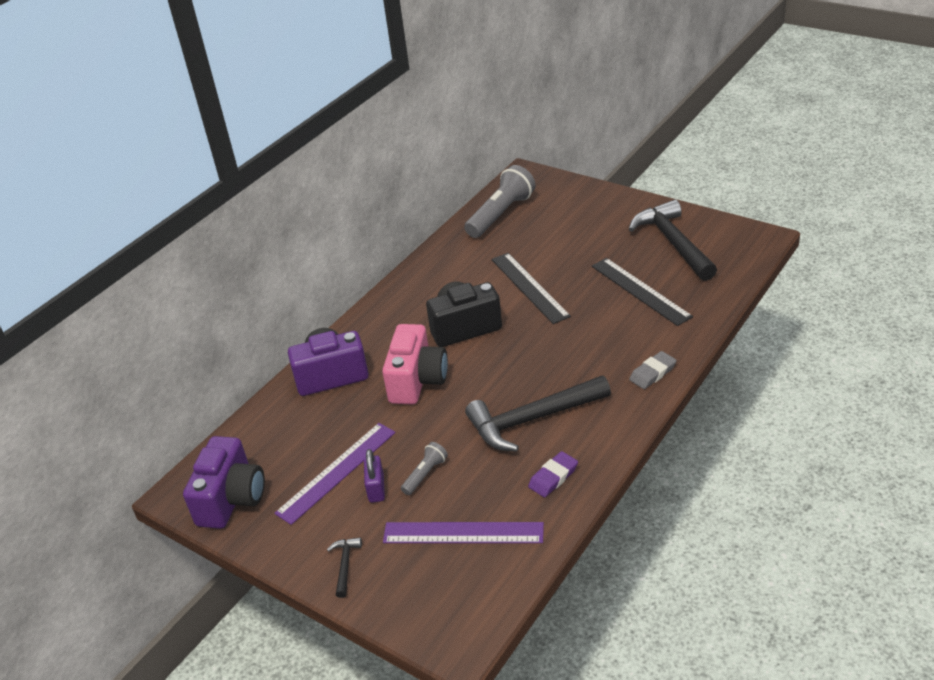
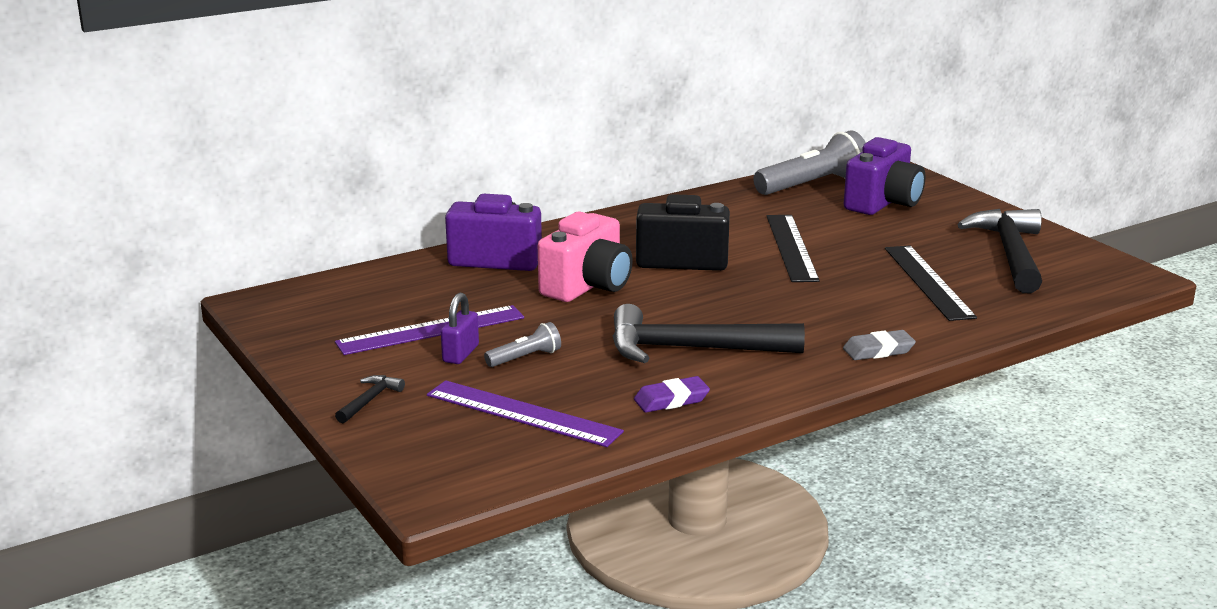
camera: 20 degrees right, 15 degrees down
purple camera [183,436,265,529] -> purple camera moved to [844,137,925,215]

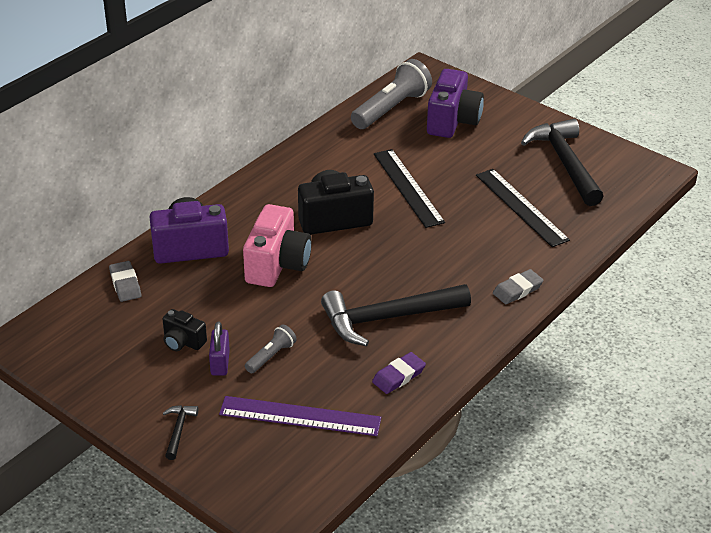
camera: 20 degrees left, 15 degrees up
purple ruler [335,305,524,355] -> black camera [163,309,207,351]
none -> grey eraser [109,261,141,302]

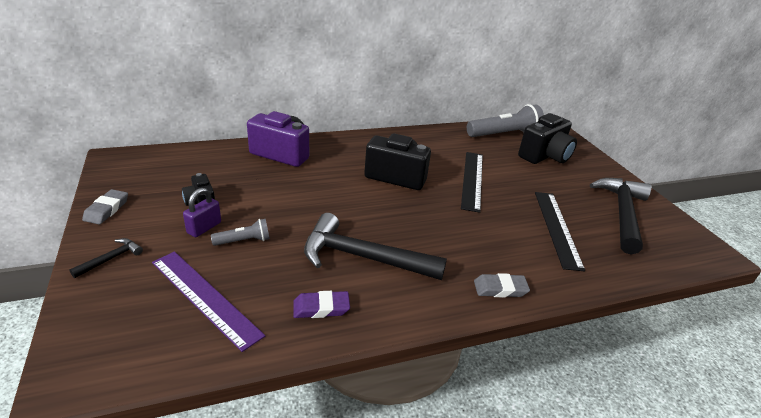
camera: 30 degrees right, 5 degrees down
grey eraser [109,261,141,302] -> grey eraser moved to [82,189,128,224]
pink camera [243,204,312,287] -> none
purple camera [427,69,484,138] -> black camera [518,113,577,164]

